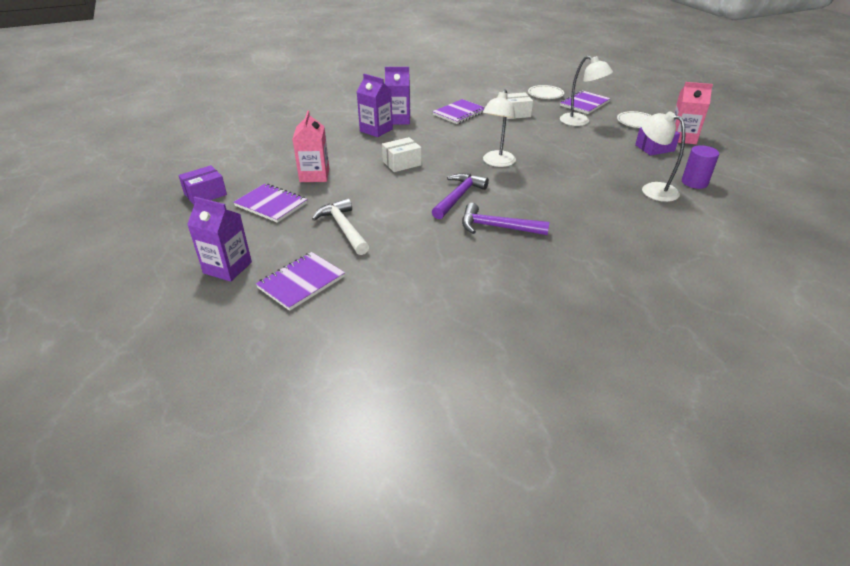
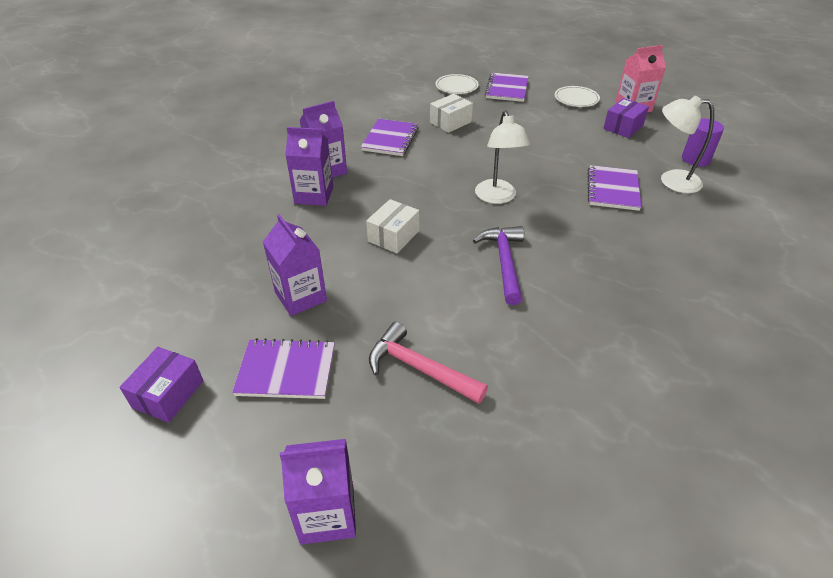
camera: 30 degrees left, 5 degrees up
purple notebook [256,252,345,311] -> purple notebook moved to [588,165,642,211]
pink carton [293,111,329,182] -> purple carton [263,214,327,316]
white hammer [312,198,369,255] -> pink hammer [369,322,488,404]
purple hammer [462,203,550,235] -> none
white lamp [560,55,613,126] -> none

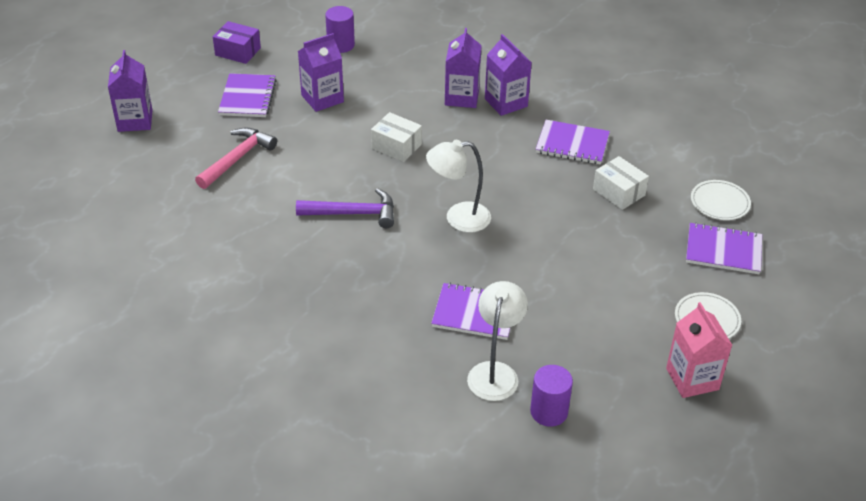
camera: 90 degrees right, 0 degrees up
purple box [603,98,649,138] -> none
none -> purple cylinder [325,6,355,53]

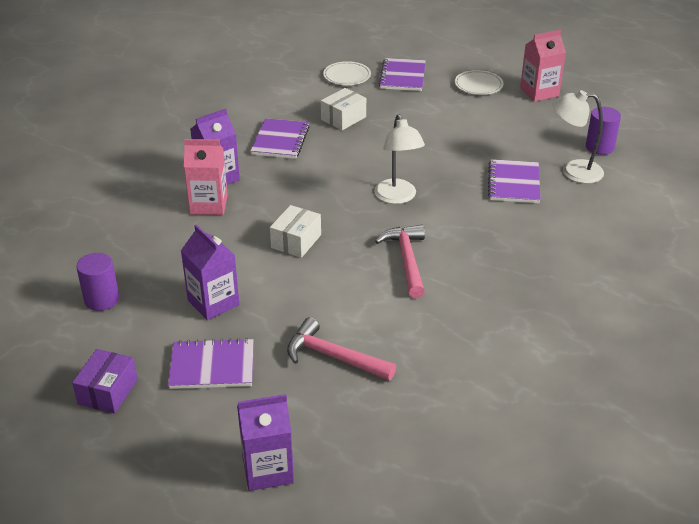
camera: 95 degrees left, 5 degrees down
purple hammer [296,188,394,228] -> pink hammer [375,225,425,298]
purple carton [445,28,482,108] -> pink carton [184,139,228,215]

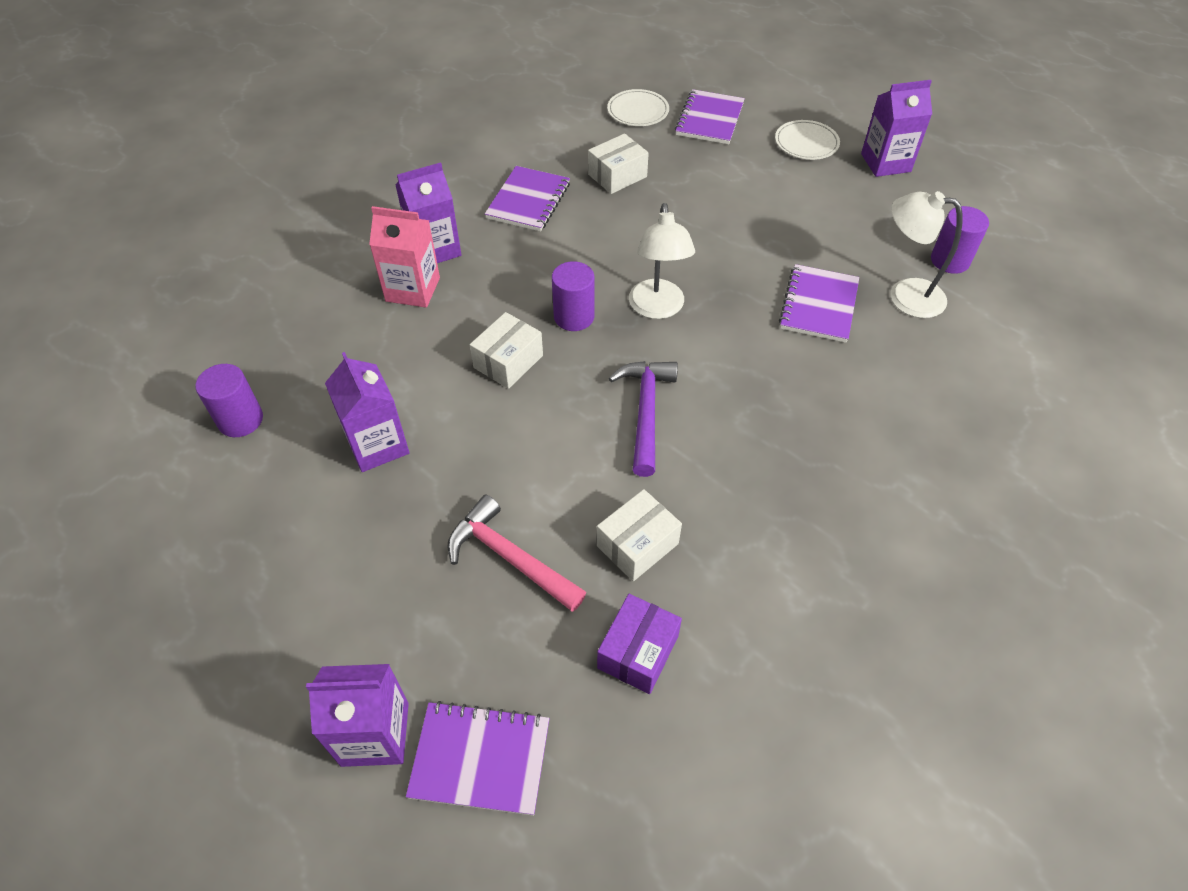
camera: 10 degrees right, 15 degrees up
purple box [72,349,138,414] -> purple box moved to [597,594,682,694]
purple notebook [168,338,254,389] -> purple notebook moved to [406,701,549,816]
pink hammer [375,225,425,298] -> purple hammer [609,361,678,477]
pink carton [520,30,566,102] -> purple carton [861,80,932,177]
none -> purple cylinder [552,261,595,331]
none -> white box [597,489,682,581]

